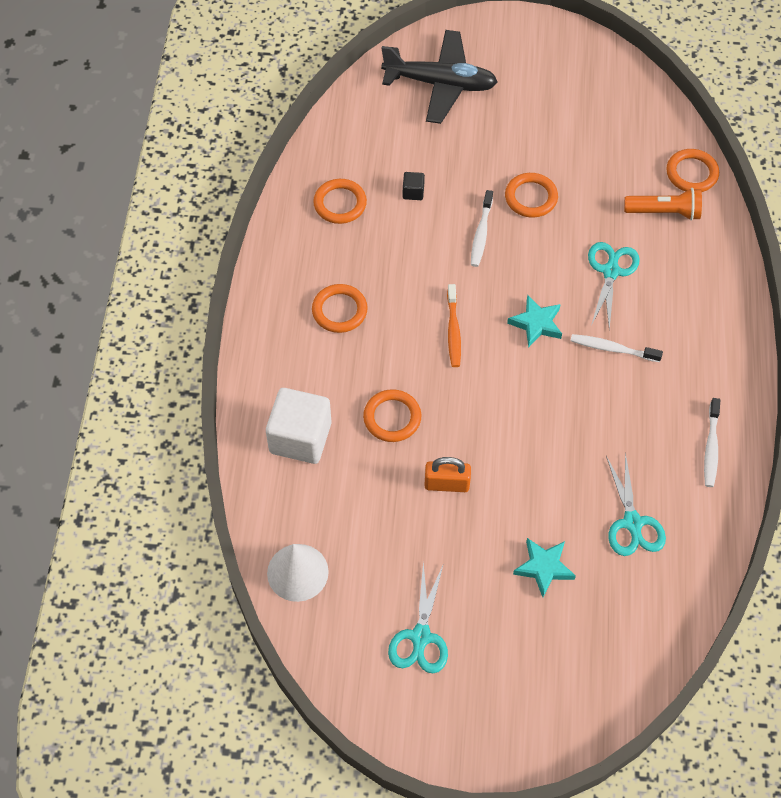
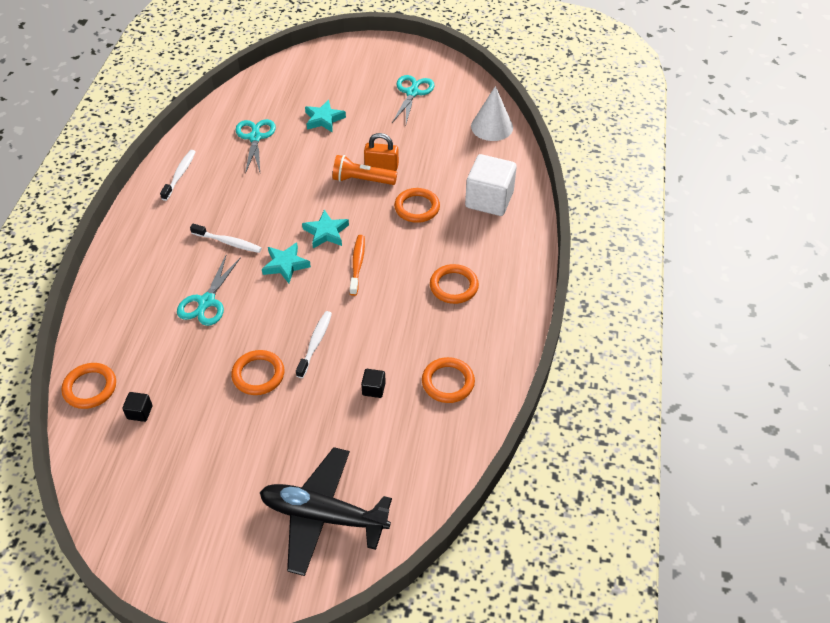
camera: 175 degrees left, 10 degrees down
orange flashlight [624,188,702,220] -> orange flashlight moved to [333,155,397,185]
none -> black cube [122,392,152,422]
none -> turquoise star [302,210,349,248]

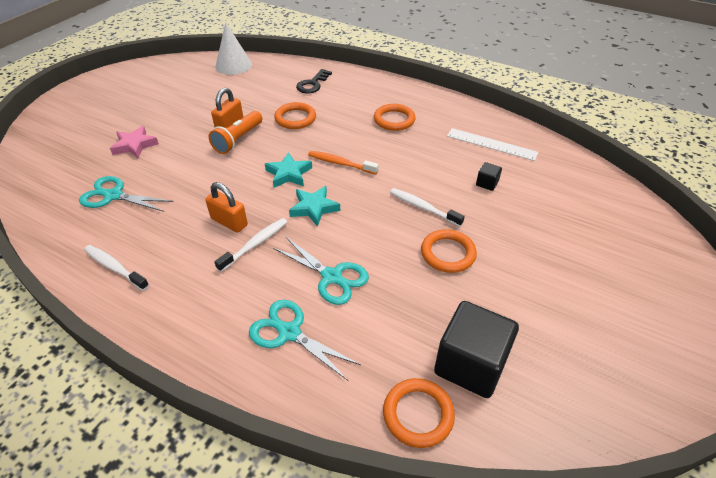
camera: 70 degrees left, 5 degrees down
black cube [122,392,152,422] -> black cube [434,301,519,398], size x2.32
black plane [260,447,392,576] -> none
turquoise star [305,100,346,133] -> pink star [110,126,159,158]
turquoise scissors [392,75,435,123] -> turquoise scissors moved to [249,300,361,381]
orange ring [422,357,475,403] -> white ruler [447,128,538,161]
white cube [465,154,517,216] -> black key [296,69,332,94]
none -> orange padlock [205,182,248,233]

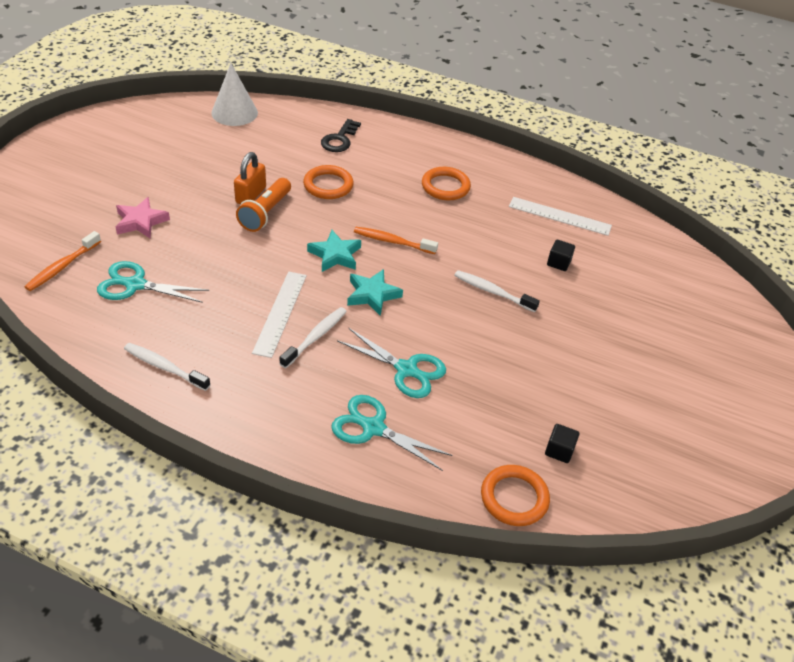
camera: 10 degrees left, 0 degrees up
orange padlock [205,182,248,233] -> white ruler [252,271,307,358]
orange ring [421,229,477,273] -> none
black cube [434,301,519,398] -> black cube [545,424,579,463], size x0.43
none -> orange toothbrush [25,231,101,291]

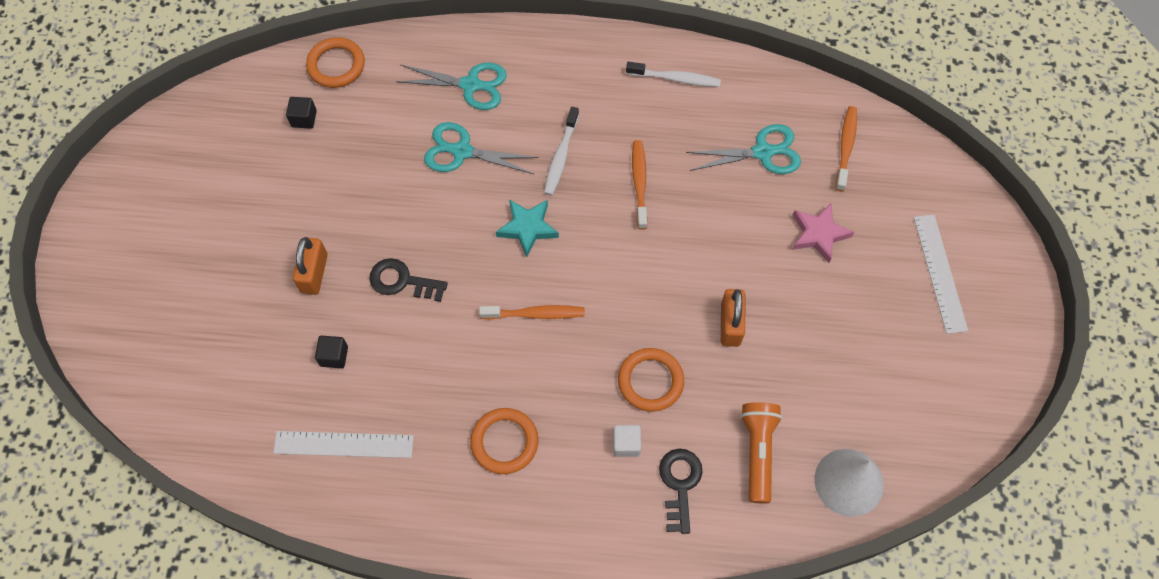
camera: 165 degrees right, 20 degrees up
orange flashlight [236,178,291,232] -> orange flashlight moved to [740,402,782,504]
white ruler [252,271,307,358] -> white ruler moved to [914,214,968,334]
turquoise star [307,230,361,272] -> none
white toothbrush [454,270,540,312] -> black key [369,258,448,302]
none -> orange padlock [293,237,328,295]
none -> white cube [613,425,641,457]
none -> orange toothbrush [632,140,647,230]

